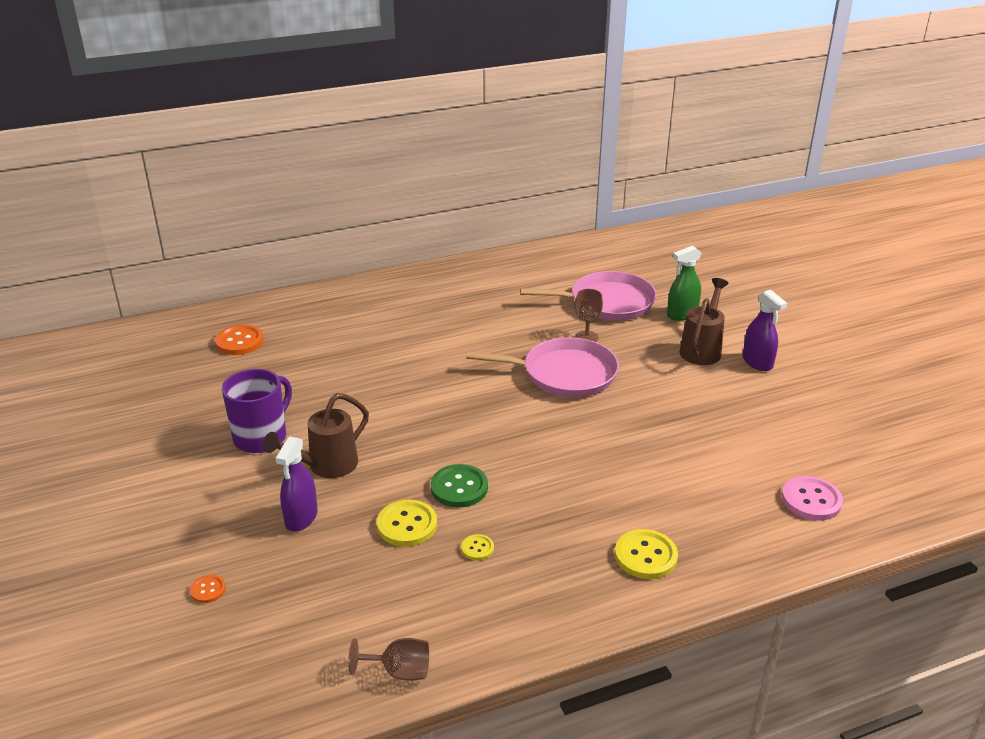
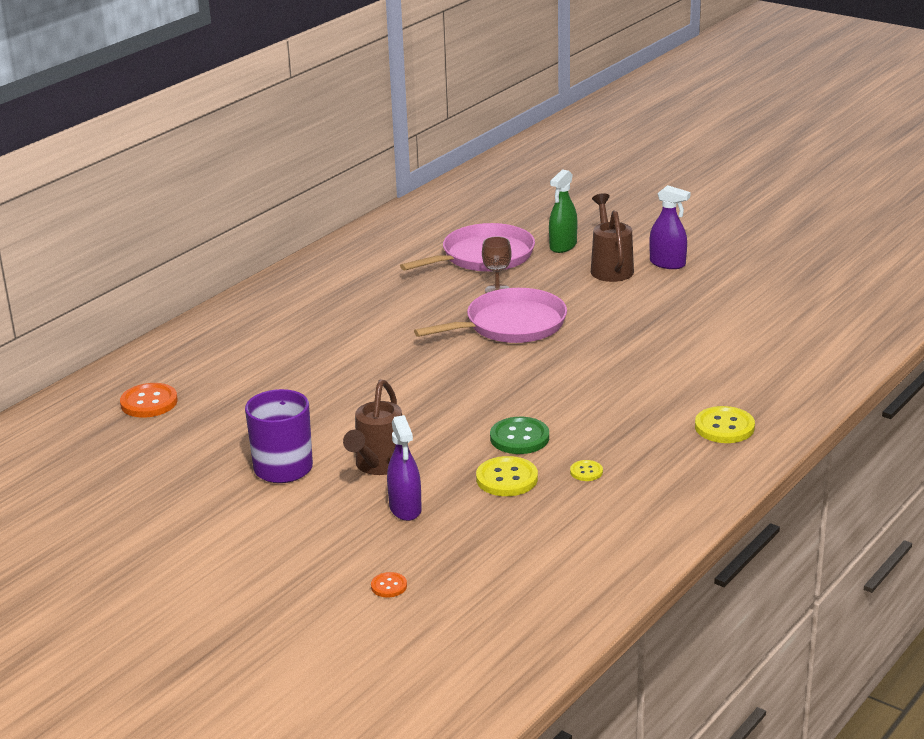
camera: 30 degrees left, 5 degrees down
brown goblet [348,638,429,681] -> none
pink button [782,476,843,521] -> none

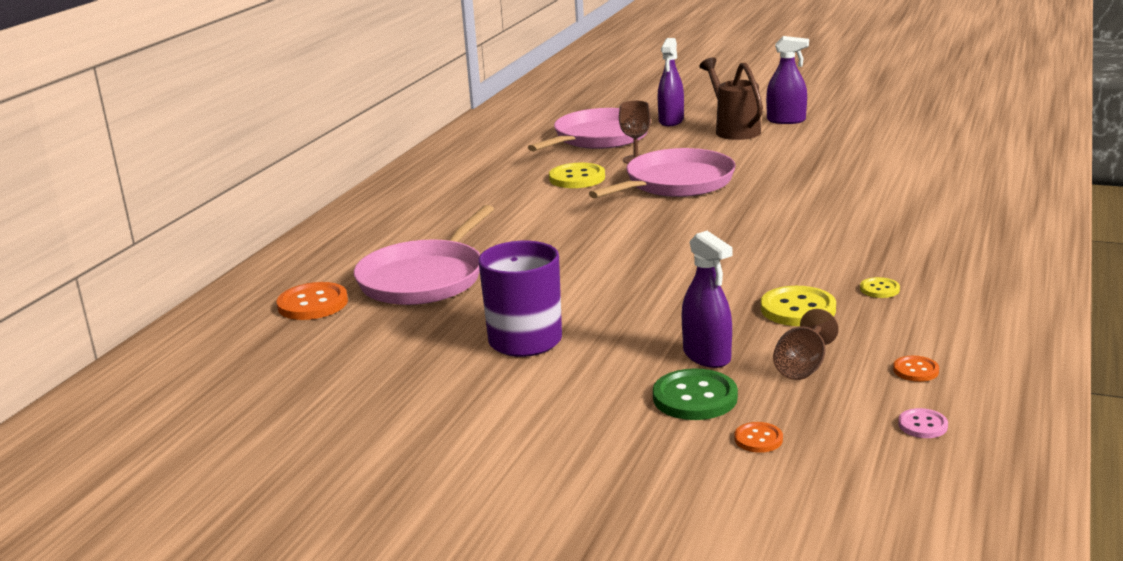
camera: 15 degrees left, 5 degrees down
brown watering can [343,379,402,475] -> none
green button [490,417,549,454] -> green button moved to [653,368,738,420]
green spray bottle [549,169,577,253] -> purple spray bottle [658,38,684,126]
yellow button [695,406,755,443] -> yellow button moved to [549,162,605,188]
none -> pink pan [354,205,494,305]
none -> brown goblet [773,309,839,380]
none -> orange button [893,356,939,382]
none -> pink button [898,408,948,438]

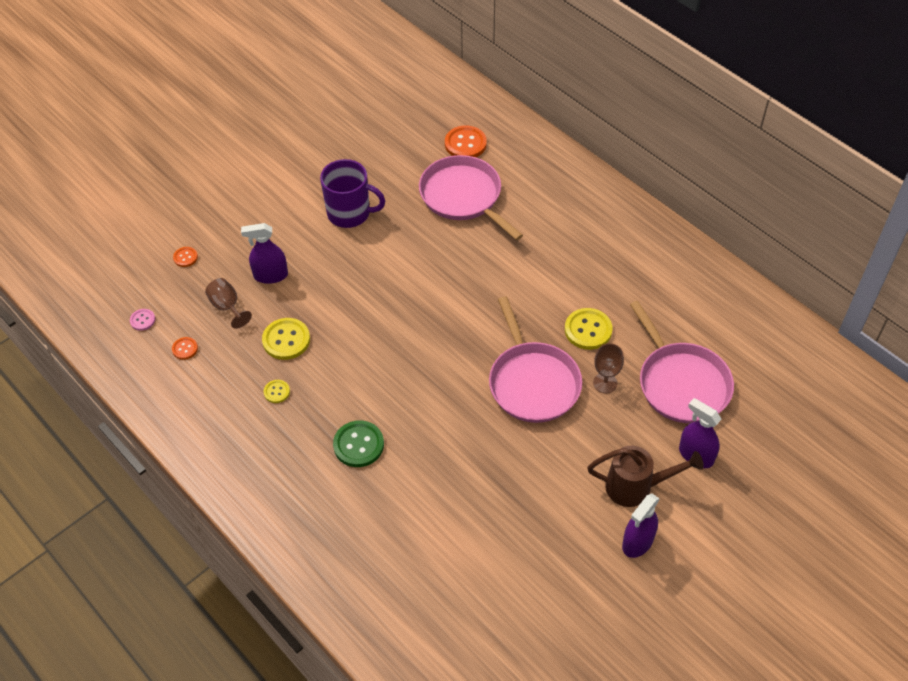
camera: 115 degrees right, 30 degrees up
green button [653,368,738,420] -> green button moved to [333,420,384,467]

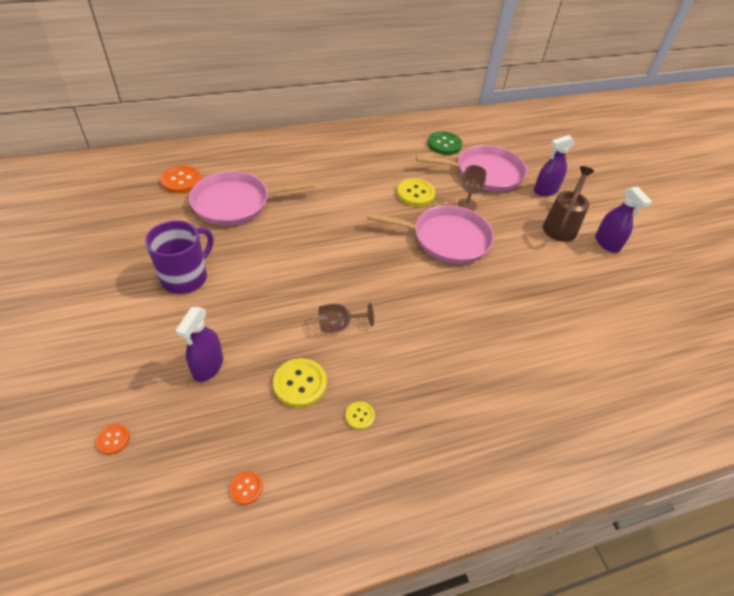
camera: 70 degrees left, 5 degrees down
pink button [130,309,155,331] -> none
brown goblet [205,278,252,329] -> brown goblet moved to [319,303,374,332]
green button [333,420,384,467] -> green button moved to [428,131,462,155]

